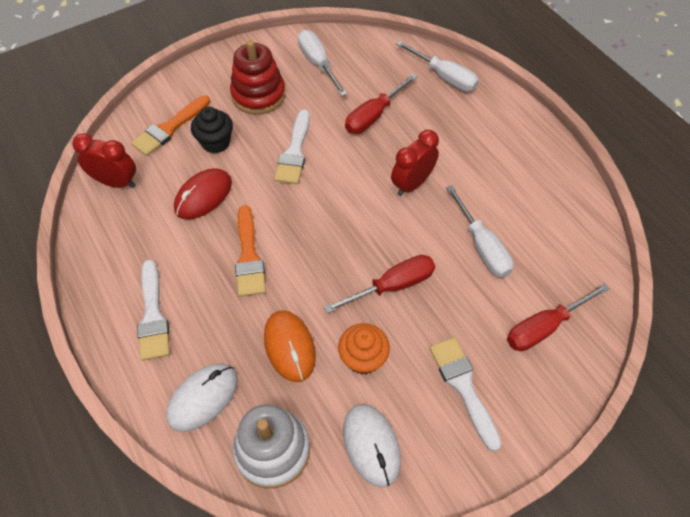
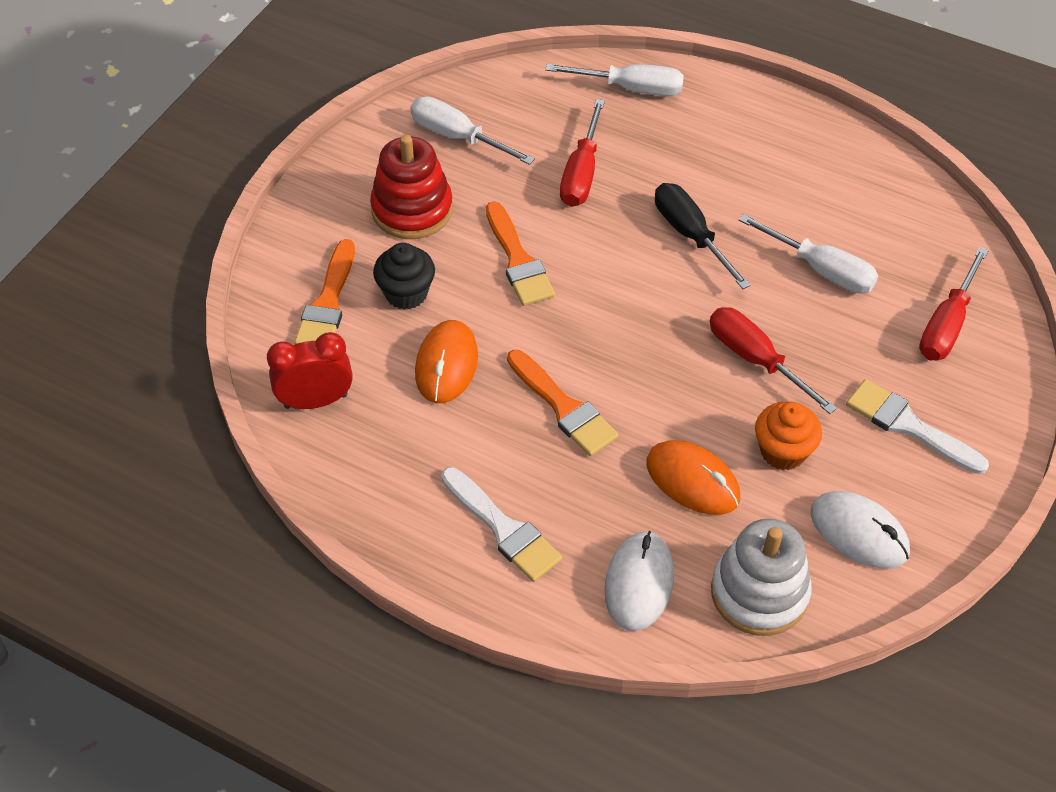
camera: 30 degrees left, 5 degrees down
red mouse [174,168,232,219] -> orange mouse [415,320,478,403]
white brush [274,110,310,184] -> orange brush [486,201,555,306]
red screwdriver [324,255,435,313] -> red screwdriver turned 75 degrees counterclockwise [710,307,837,414]
red clock [391,130,439,196] -> black screwdriver [655,183,751,289]

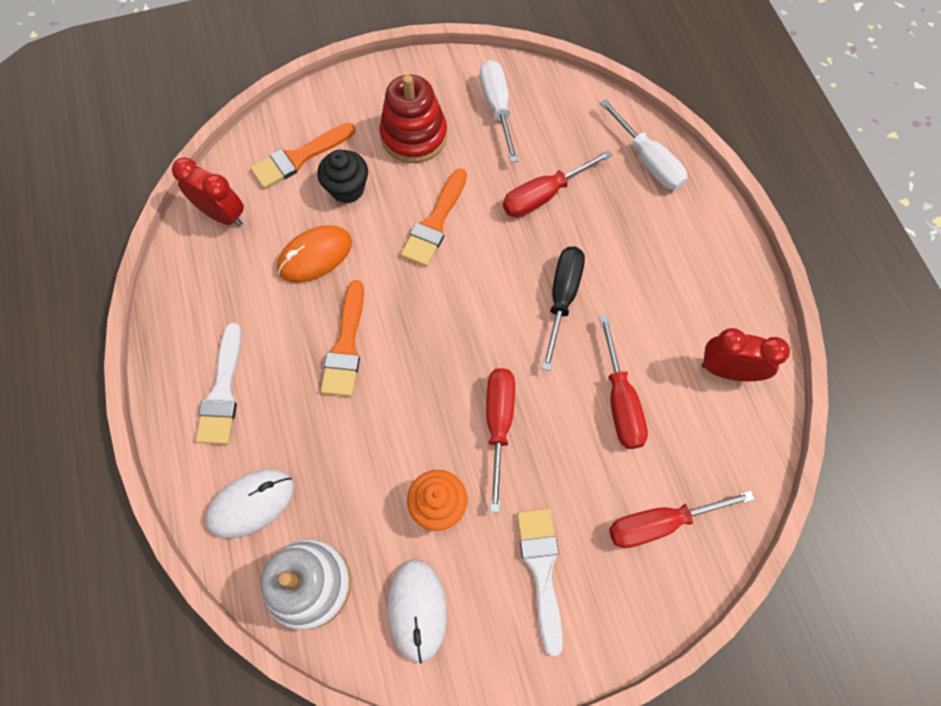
camera: 45 degrees right, 15 degrees up
orange mouse [646,440,740,515] -> none
white screwdriver [739,214,878,294] -> red screwdriver [599,315,648,449]
none -> red clock [702,328,790,381]

